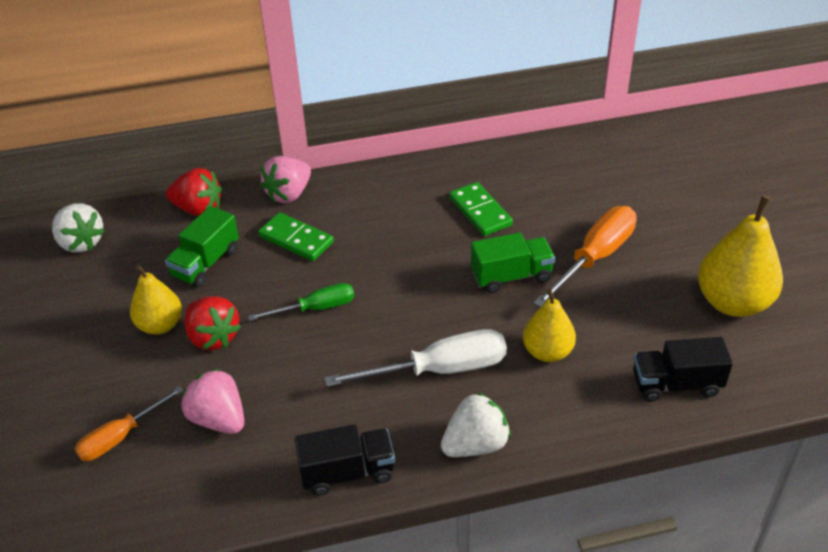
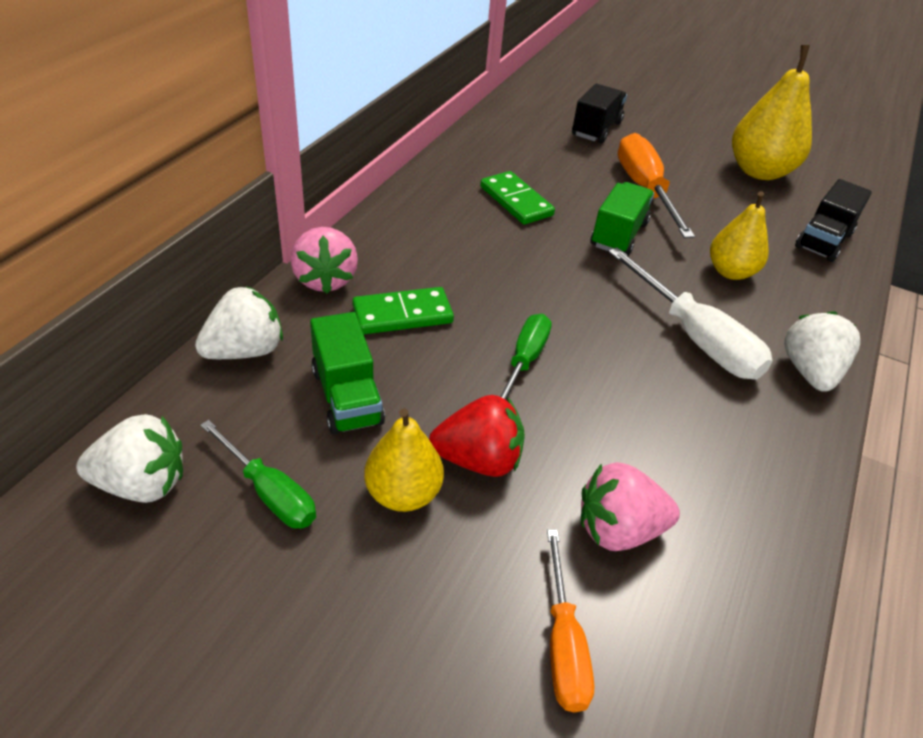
camera: 55 degrees left, 0 degrees up
red strawberry [166,168,222,216] -> white strawberry [195,286,283,359]
black truck [294,425,395,496] -> black truck moved to [572,83,627,143]
white screwdriver [325,329,507,387] -> white screwdriver turned 120 degrees clockwise [608,247,773,380]
green domino [449,182,513,236] -> green domino turned 45 degrees clockwise [480,171,555,225]
none -> green screwdriver [200,420,316,529]

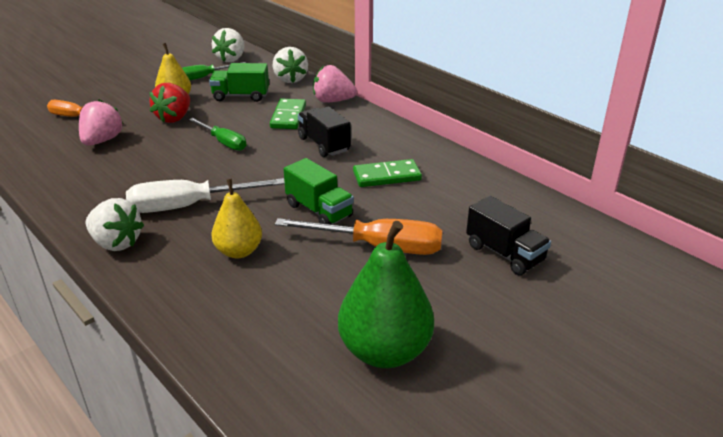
camera: 115 degrees right, 10 degrees down
yellow pear [732,45,812,180] -> green pear [338,221,434,368]
black truck [795,179,872,262] -> black truck moved to [298,106,351,157]

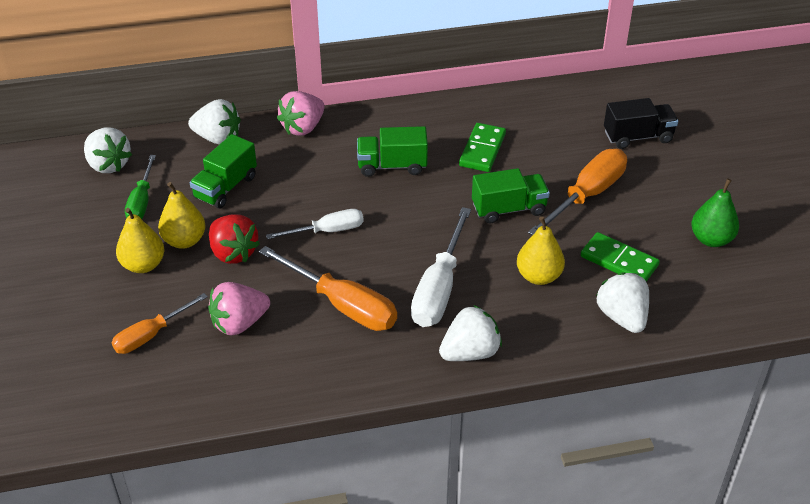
camera: 60 degrees left, 10 degrees up
pink strawberry [79,99,124,146] -> pink strawberry turned 75 degrees counterclockwise [208,282,270,335]
green screwdriver [189,118,246,151] -> white screwdriver [266,209,364,239]
green domino [270,99,306,129] -> green domino moved to [581,232,660,281]
black truck [298,106,351,157] -> green truck [357,126,428,177]
green pear [338,221,434,368] -> green pear [691,178,739,247], size x0.63
none -> yellow pear [116,208,164,273]
none -> orange screwdriver [259,246,397,331]
none -> white strawberry [596,272,649,333]

